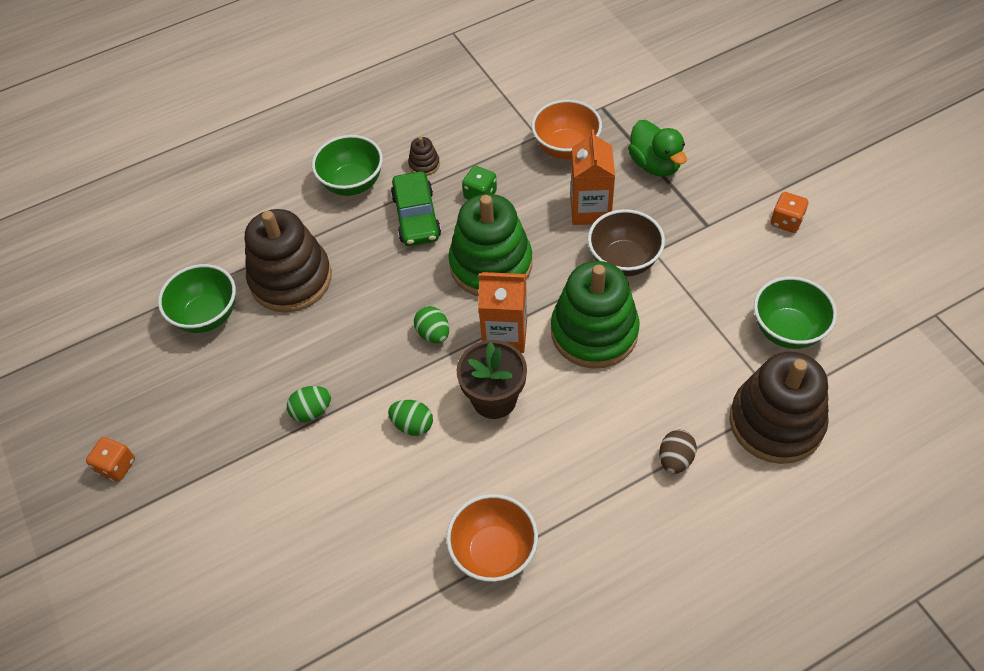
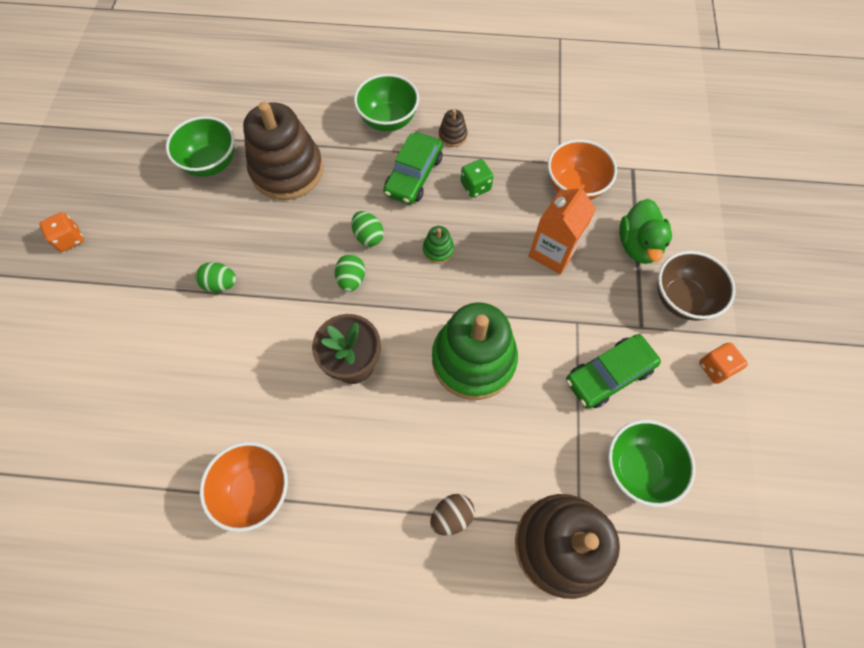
camera: 30 degrees right, 10 degrees up
green egg [388,400,433,436] -> green egg moved to [352,211,384,247]
green stacking toy [448,194,532,296] -> green stacking toy [423,226,454,264], size x0.41
orange carton [478,272,527,353] -> none
brown bowl [588,209,665,276] -> brown bowl moved to [657,251,736,321]
none -> green car [566,334,661,408]

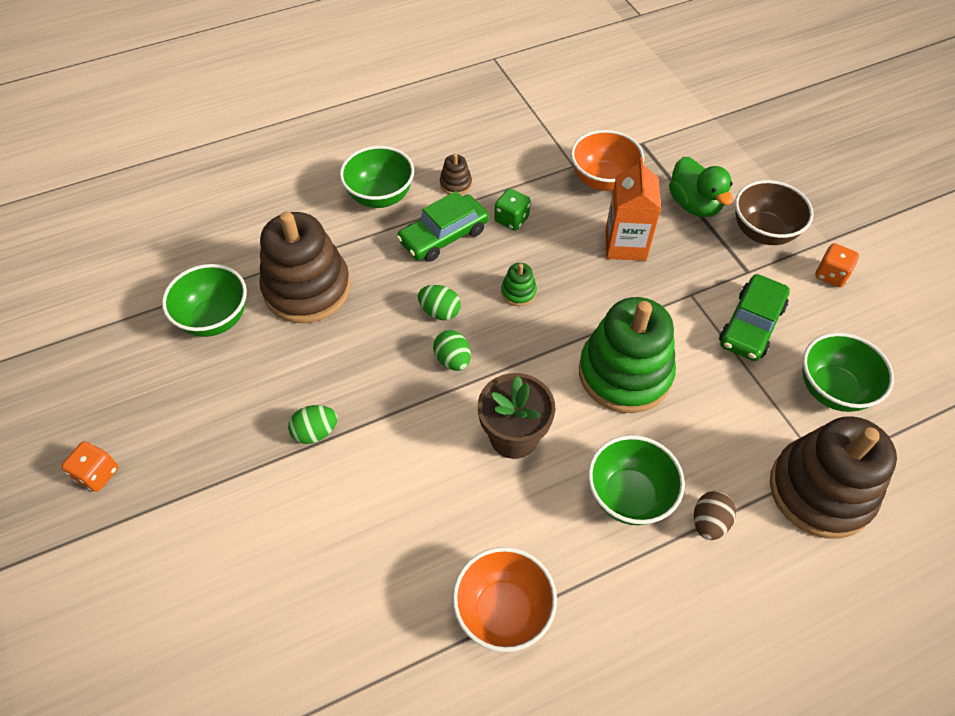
camera: 30 degrees left, 10 degrees down
green car [383,132,443,205] -> green car turned 60 degrees clockwise [397,191,489,262]
none -> green bowl [588,435,685,525]

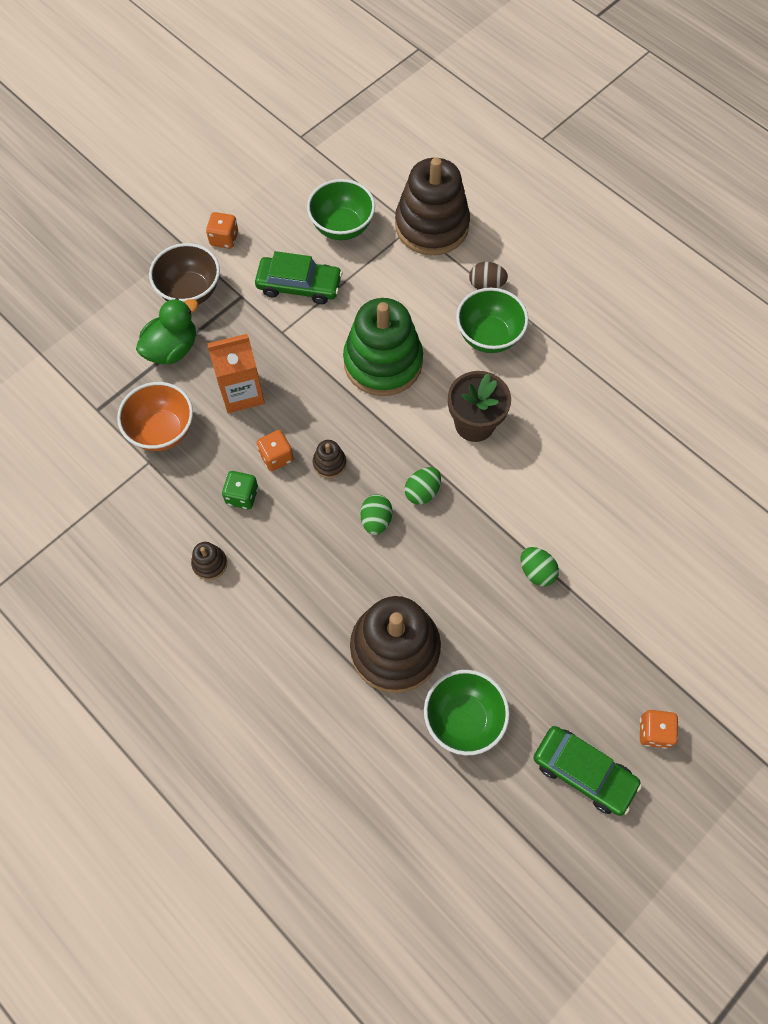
camera: 110 degrees left, 10 degrees up
green bowl [340,146,414,208] -> none
green car [397,191,489,262] -> green car moved to [534,726,642,816]
orange bowl [452,547,557,652] -> none
green stacking toy [501,263,537,306] -> brown stacking toy [313,440,346,478]
none -> orange dice [257,430,294,471]

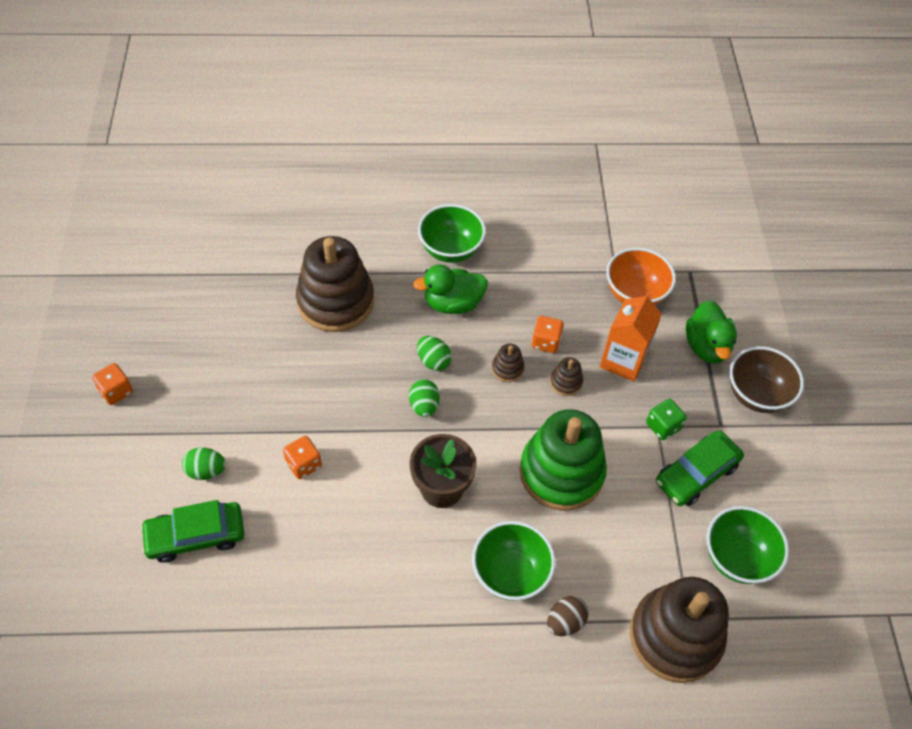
camera: 130 degrees right, 10 degrees down
brown stacking toy [191,542,227,580] -> brown stacking toy moved to [550,357,583,396]
orange dice [206,212,238,249] -> orange dice moved to [283,436,322,479]
green dice [222,471,258,509] -> green dice moved to [646,399,687,440]
green bowl [424,670,510,755] -> green bowl moved to [418,204,486,263]
green egg [521,547,559,586] -> green egg moved to [182,448,226,480]
green car [534,726,642,816] -> green car moved to [140,500,244,563]
none -> green duck [413,265,488,314]

